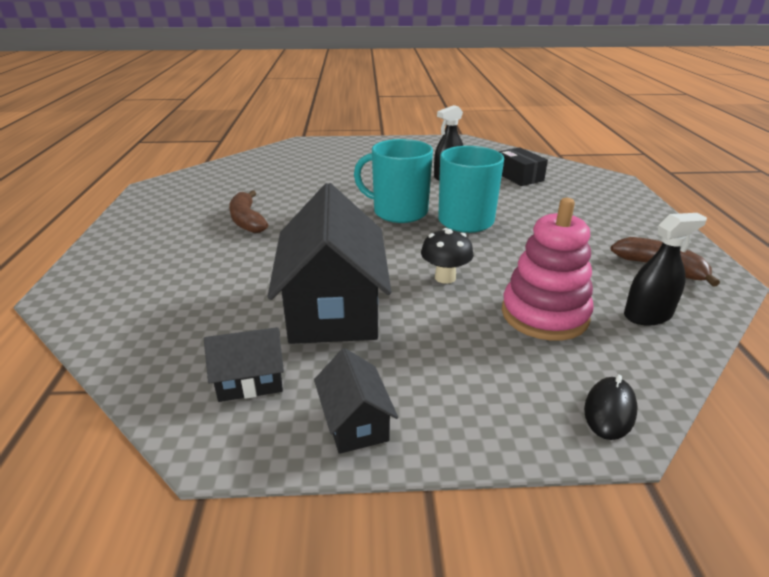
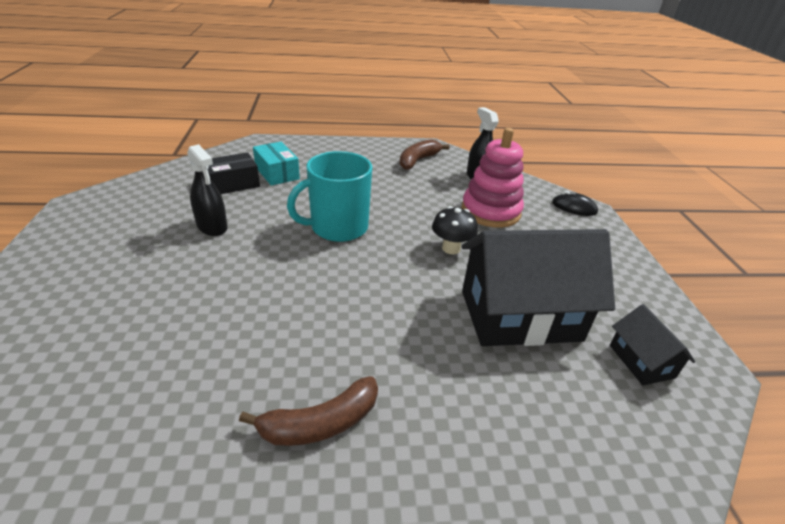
camera: 95 degrees left, 5 degrees up
black house [314,348,398,454] -> none
turquoise mug [354,139,433,223] -> none
none -> turquoise box [253,142,300,186]

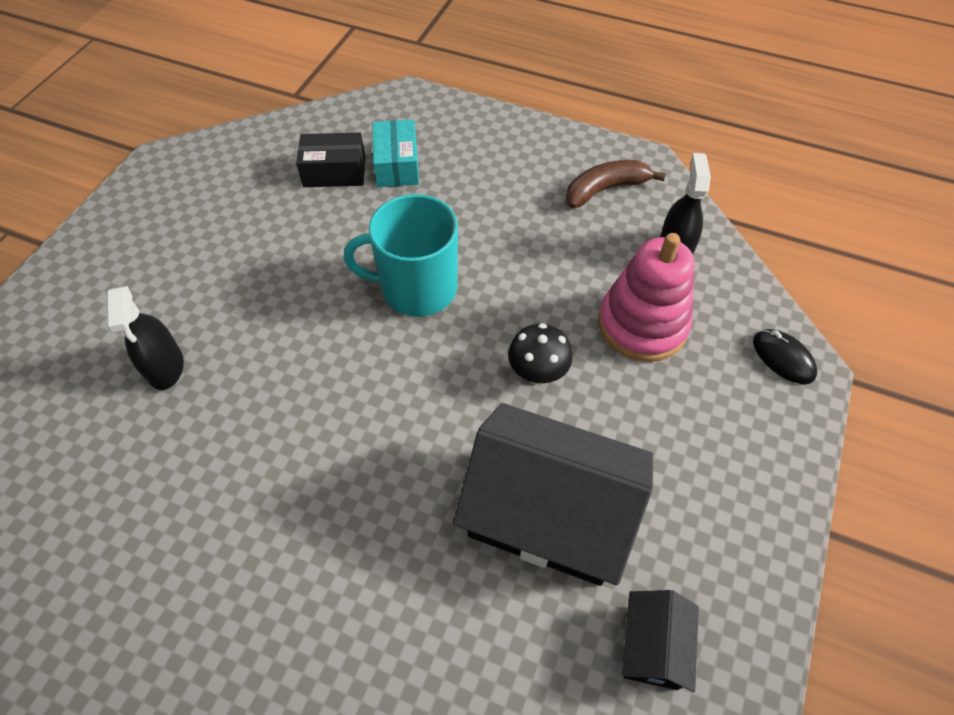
camera: 30 degrees right, 20 degrees up
black spray bottle [187,144,228,236] -> black spray bottle moved to [106,286,184,390]
brown banana [239,376,378,446] -> none

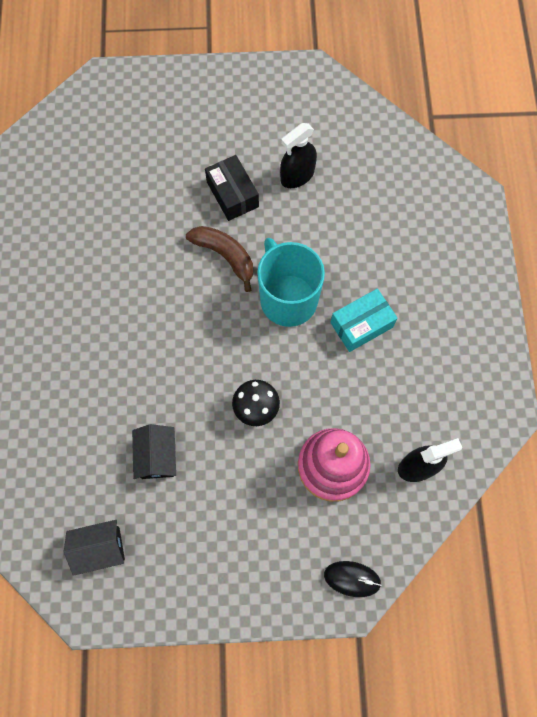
camera: 65 degrees right, 15 degrees up
black spray bottle [106,286,184,390] -> black spray bottle moved to [280,123,317,188]
black box [296,132,365,187] -> black box moved to [205,155,259,221]
turquoise box [372,119,419,187] -> turquoise box moved to [330,288,398,352]
black house [453,403,653,586] -> black house [132,424,176,479], size x0.47
brown banana [566,160,666,208] -> brown banana moved to [186,226,253,292]
black mouse [753,329,817,384] -> black mouse turned 75 degrees clockwise [324,561,382,597]

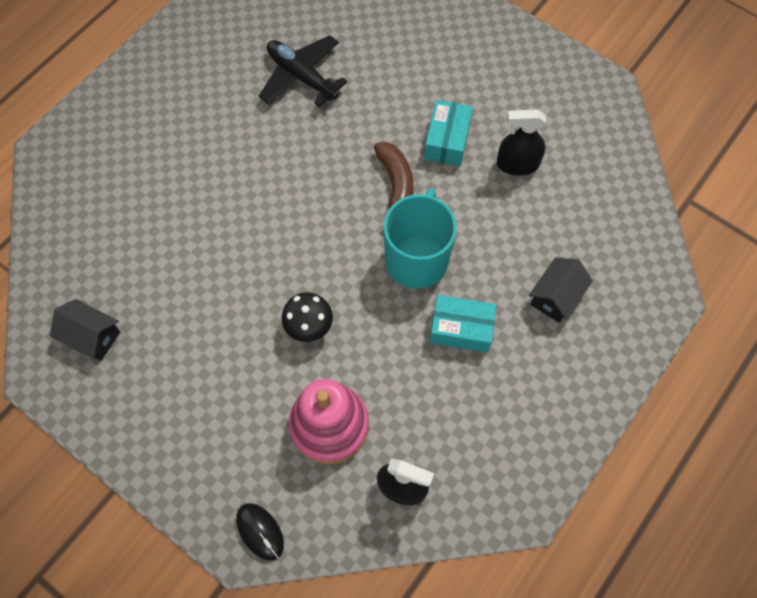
camera: 40 degrees right, 5 degrees down
black house [132,424,176,479] -> black house moved to [529,257,593,323]
black box [205,155,259,221] -> turquoise box [424,100,473,166]
none -> black plane [259,35,347,107]

